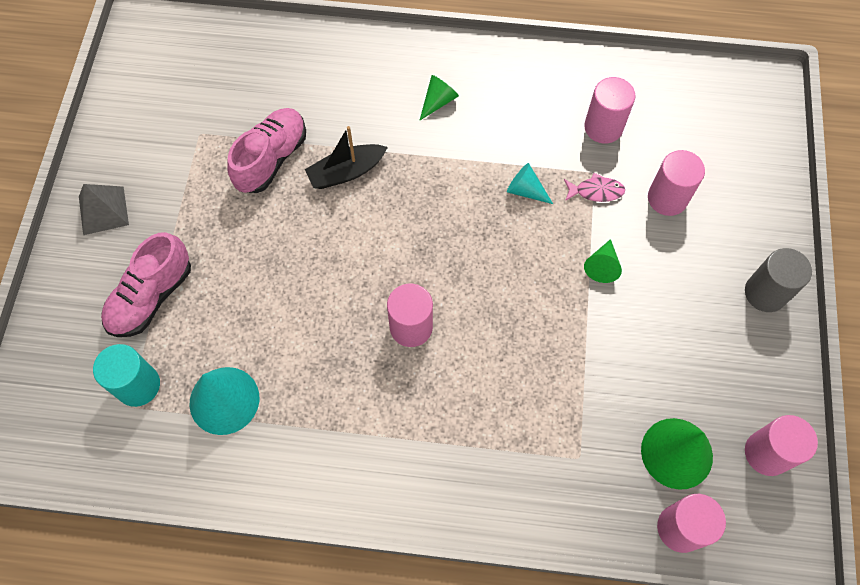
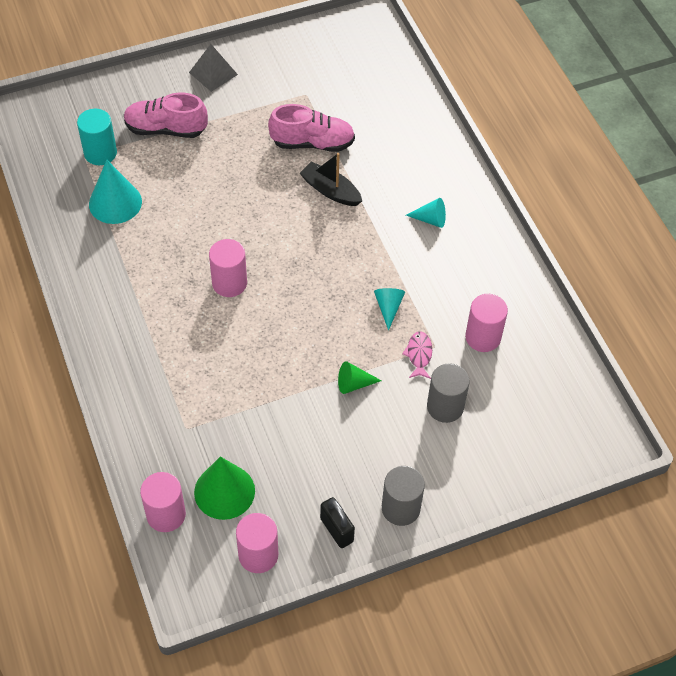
camera: 60 degrees right, 10 degrees down
green cone [419,75,459,121] -> turquoise cone [406,198,446,228]
pink fish [564,173,625,202] -> pink fish turned 150 degrees counterclockwise [402,331,432,379]
pink cylinder [648,150,705,216] -> grey cylinder [427,363,470,423]
none -> black padlock [320,497,355,548]

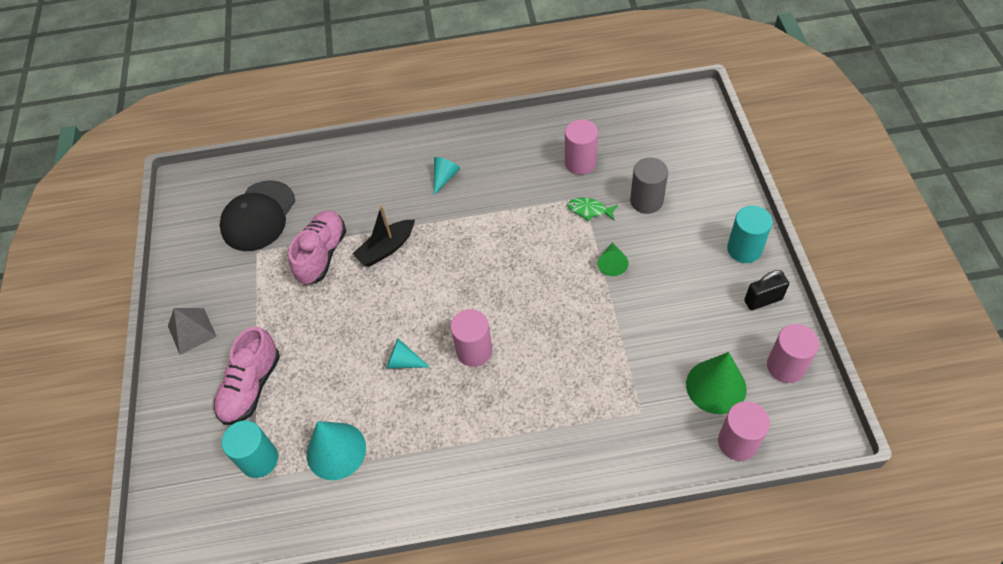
camera: 70 degrees left, 0 degrees up
turquoise cone [374,288,405,330] -> turquoise cone moved to [386,339,430,369]
grey cylinder [382,466,425,526] -> turquoise cylinder [727,206,773,263]
pink fish [402,331,432,379] -> green fish [568,197,618,221]
none -> black cap [220,180,295,251]

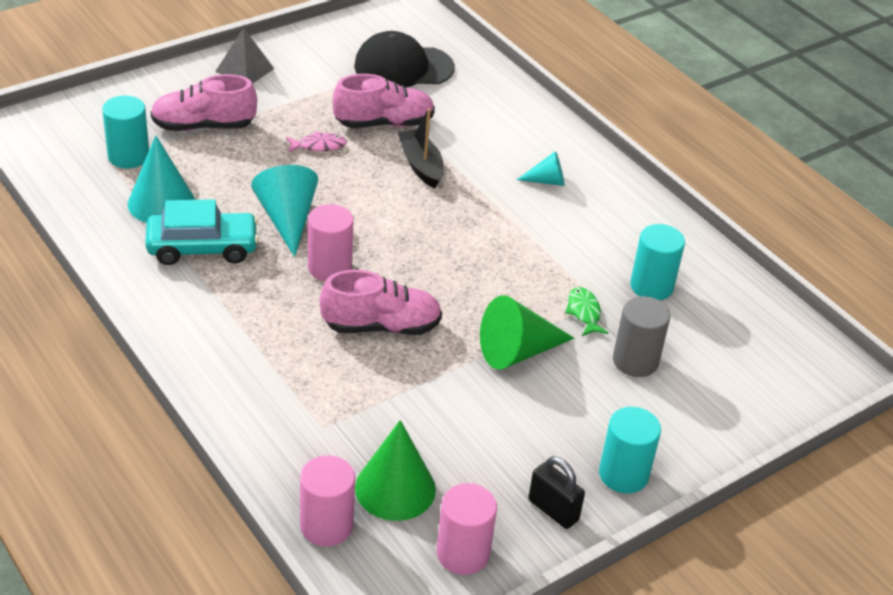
camera: 55 degrees right, 15 degrees down
black boat [353,206,415,267] -> black boat turned 45 degrees clockwise [398,108,444,188]
turquoise cone [386,339,430,369] -> turquoise cone [251,165,318,257], size x1.78
pink cylinder [565,119,598,175] -> turquoise cylinder [630,224,685,301]
green cone [598,242,629,276] -> green cone [480,295,575,370], size x1.78
none -> turquoise car [145,199,259,265]
none -> pink fish [286,131,347,152]
none -> pink shoe [320,270,442,335]

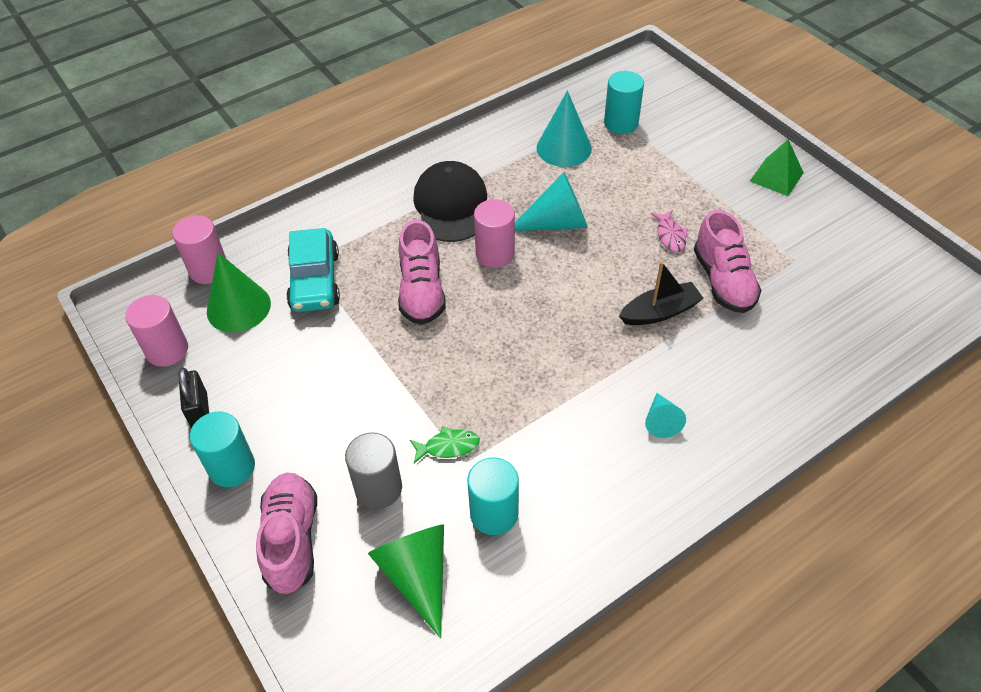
camera: 95 degrees right, 10 degrees up
turquoise car [145,199,259,265] -> turquoise car moved to [286,228,340,312]
pink shoe [151,74,257,131] -> pink shoe moved to [256,473,317,594]
grey pyramid [215,28,274,84] -> green pyramid [750,139,804,196]
black cap [354,31,455,88] -> black cap moved to [413,161,487,242]
green cone [480,295,575,370] -> green cone moved to [368,525,444,639]
black padlock [528,456,585,529] -> black padlock turned 60 degrees counterclockwise [179,368,209,429]

